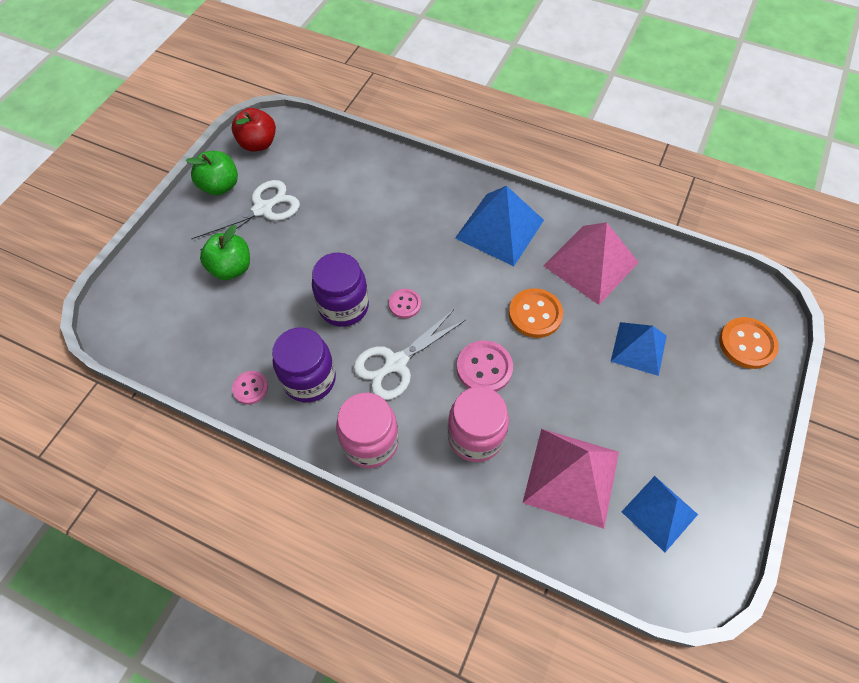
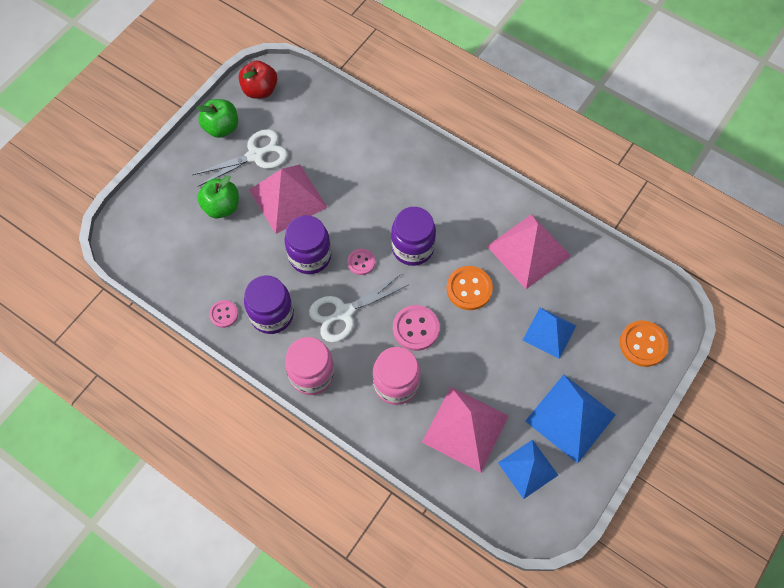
camera: 10 degrees right, 5 degrees up
blue pyramid [455,186,544,266] -> blue pyramid moved to [525,374,616,463]
none -> pink pyramid [249,164,328,234]
none -> purple jar [391,207,436,266]

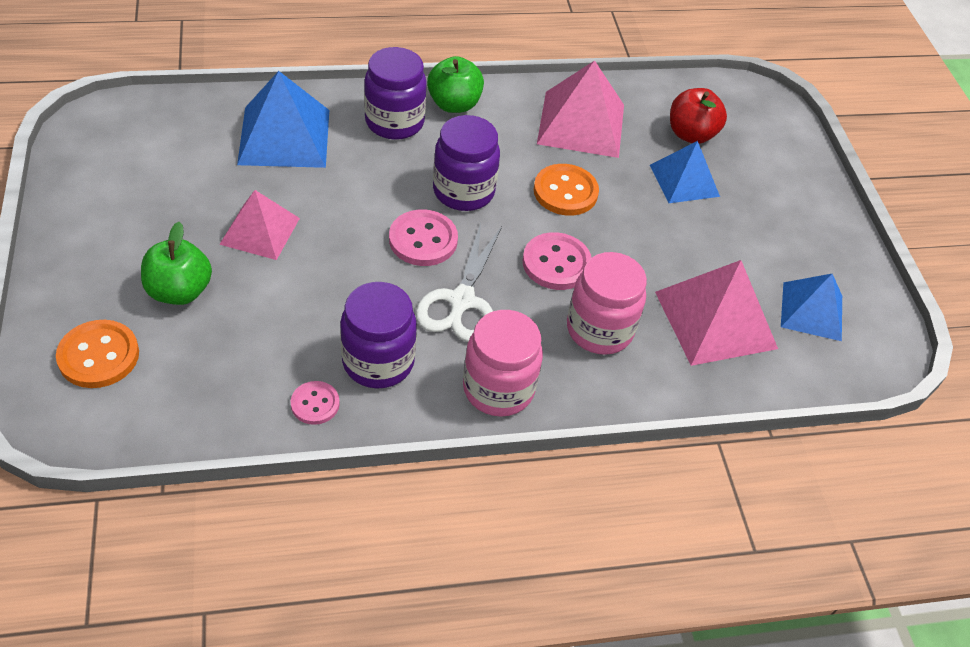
camera: 50 degrees left, 15 degrees down
white scissors [192,129,288,187] -> none
green apple [196,99,238,138] -> green apple moved to [427,56,484,113]
red apple [239,61,277,99] -> red apple moved to [670,88,727,144]
pink pyramid [249,164,328,234] -> pink pyramid [219,190,300,260], size x0.65
purple jar [285,215,331,274] -> purple jar moved to [364,47,427,140]
pink button [347,249,375,275] -> pink button [389,210,458,266], size x1.63
blue pyramid [525,374,616,463] -> blue pyramid moved to [237,71,329,168]
orange button [620,320,669,367] -> orange button moved to [56,320,139,388]

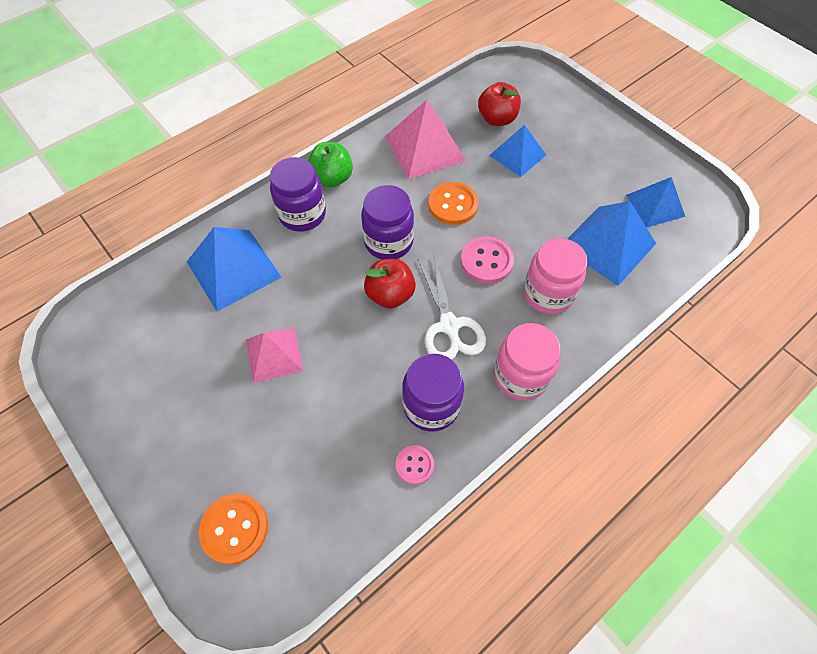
camera: 25 degrees left, 10 degrees up
green apple [141,222,212,305] -> none
pink button [389,210,458,266] -> red apple [364,259,416,309]
pink pyramid [655,260,778,366] -> blue pyramid [567,201,656,286]

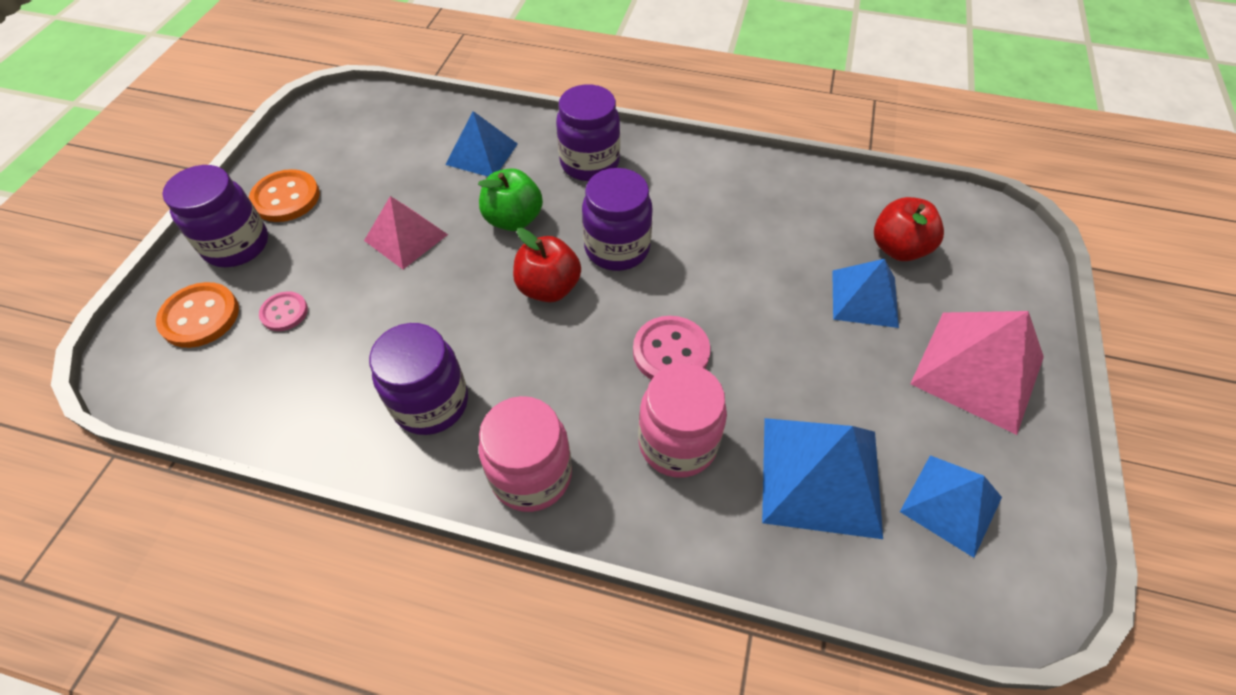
camera: 55 degrees right, 5 degrees down
blue pyramid [187,227,282,312] -> blue pyramid [445,111,518,177], size x0.65
green apple [308,142,353,188] -> green apple moved to [478,168,543,231]
pink pyramid [385,100,466,179] -> pink pyramid moved to [910,311,1044,435]
pink button [396,445,434,485] -> pink button moved to [259,292,308,331]
white scissors [418,254,486,360] -> none
orange button [428,182,478,225] -> orange button moved to [249,169,320,222]
none -> purple jar [162,165,268,267]

